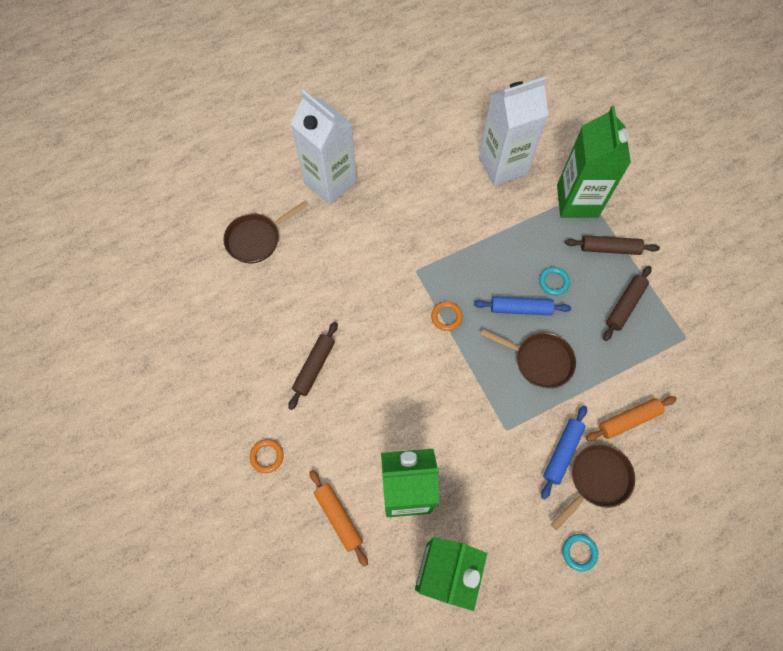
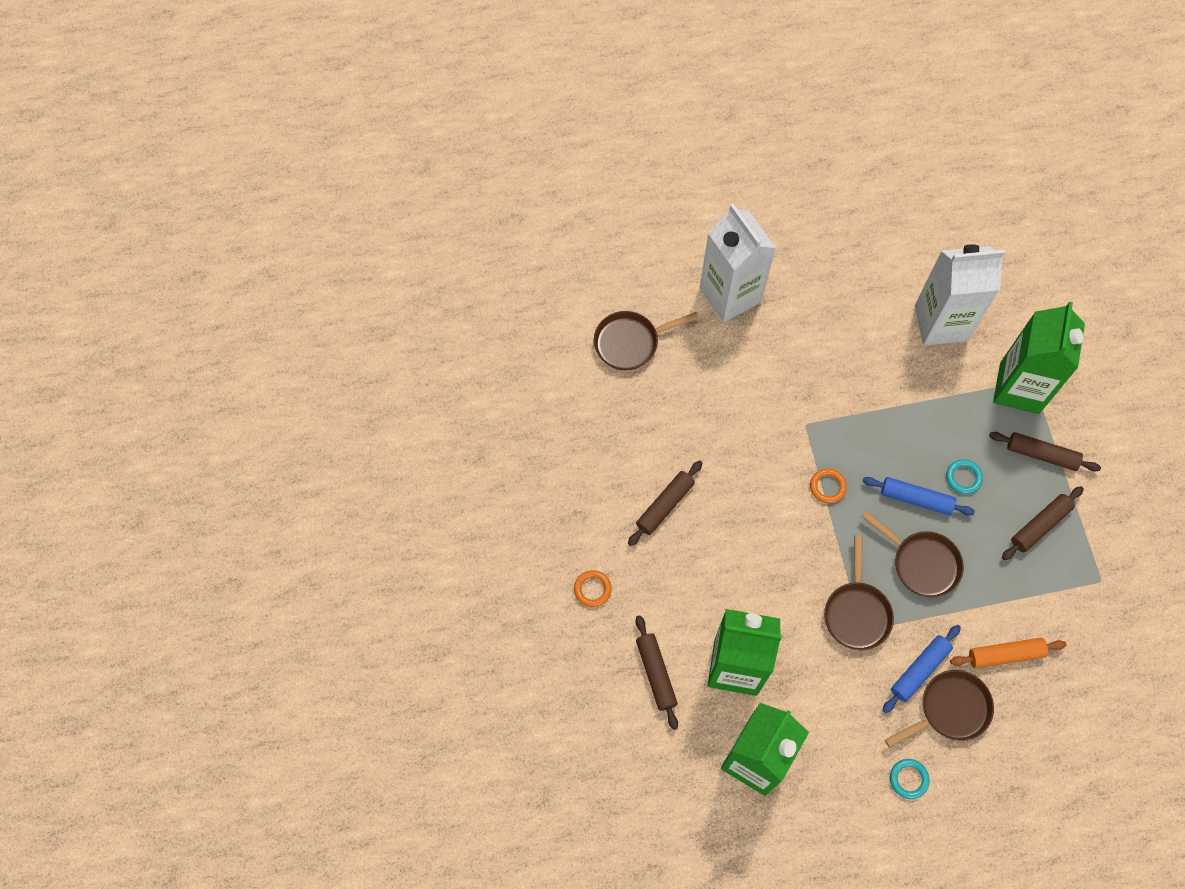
camera: 15 degrees right, 0 degrees up
orange rolling pin [309,470,368,567] -> brown rolling pin [636,615,678,730]
none -> brown pan [824,535,894,650]

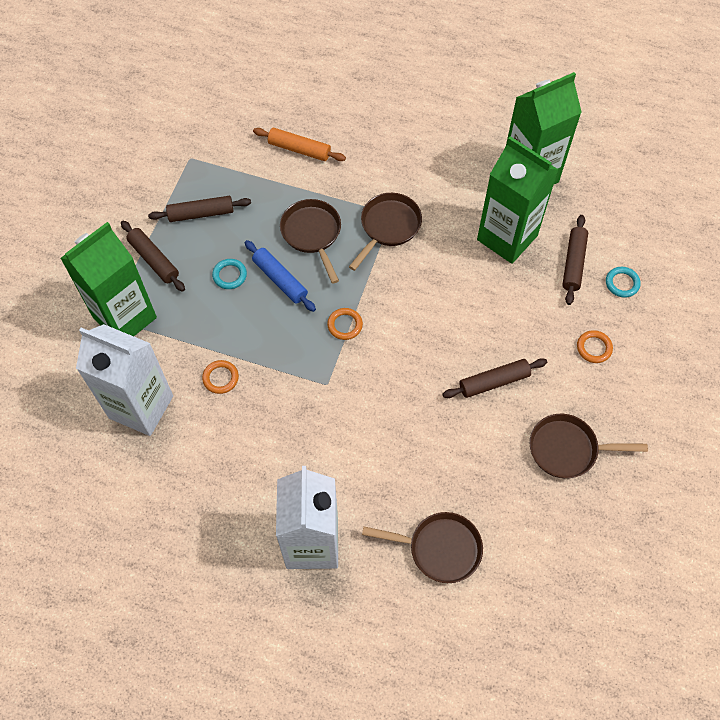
camera: 150 degrees left, 5 degrees down
blue rolling pin [882,625,961,713] -> none
brown pan [885,670,994,748] -> brown pan moved to [530,414,648,478]
turquoise ring [890,759,930,799] -> turquoise ring moved to [606,267,641,298]
none -> orange ring [202,360,239,394]

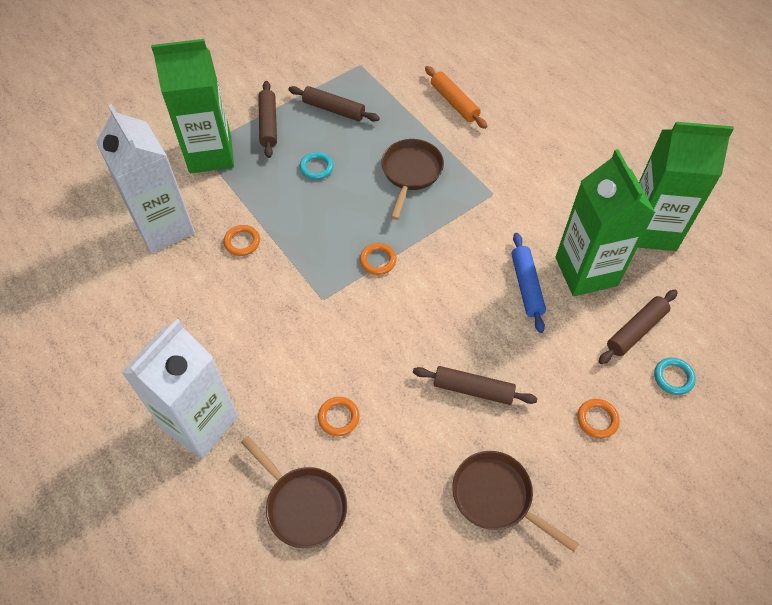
camera: 35 degrees right, 5 degrees down
blue rolling pin [245,240,316,312] -> blue rolling pin moved to [511,233,546,333]
brown pan [349,193,422,271] -> none
none -> orange ring [318,397,360,436]

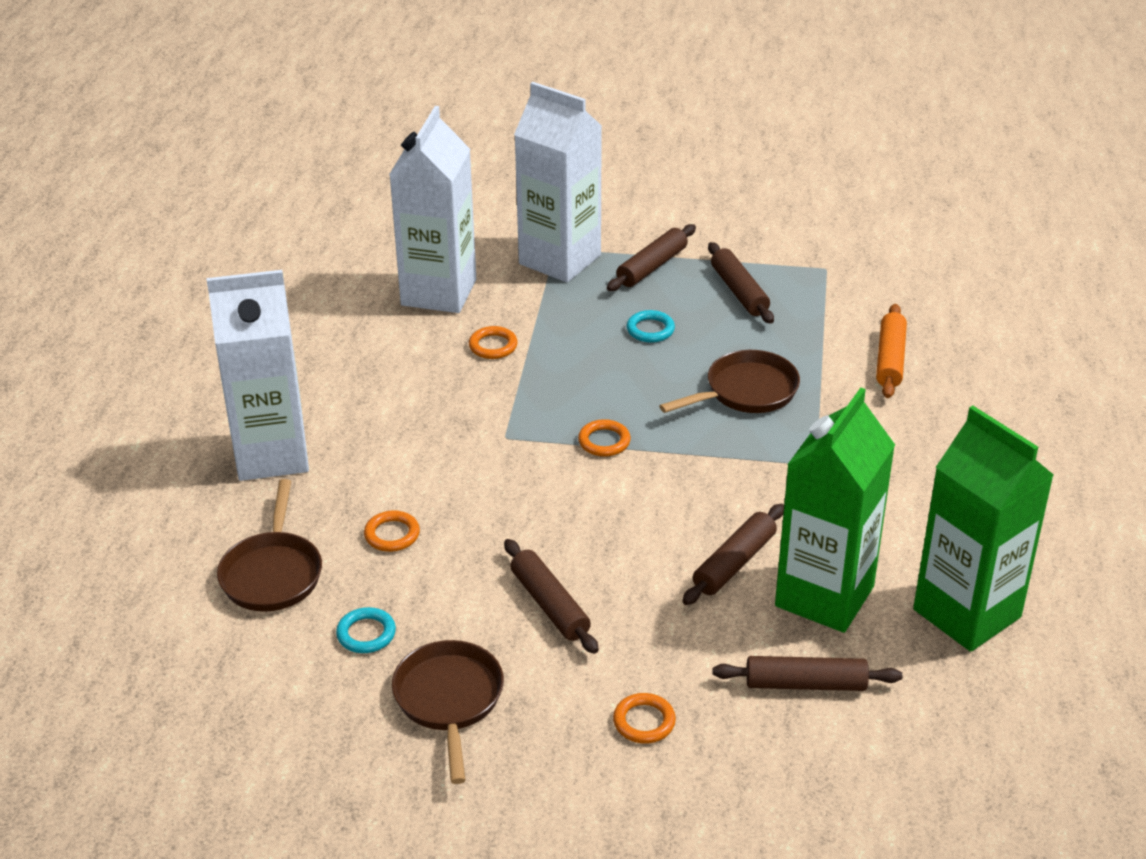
camera: 45 degrees right, 20 degrees down
green carton [151,39,234,173] -> white carton [514,82,602,282]
blue rolling pin [511,233,546,333] -> brown rolling pin [683,504,784,605]
turquoise ring [654,358,696,395] -> turquoise ring moved to [336,607,396,653]

